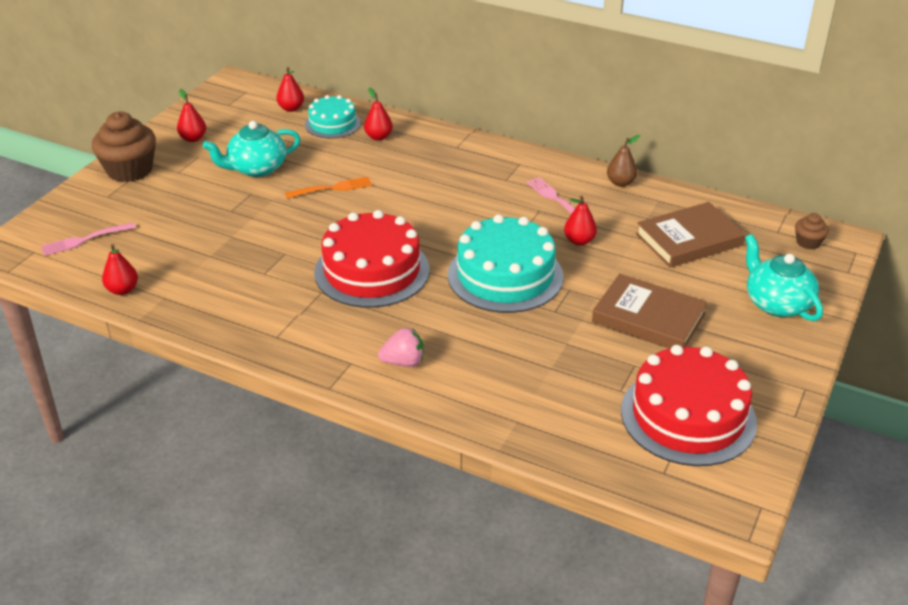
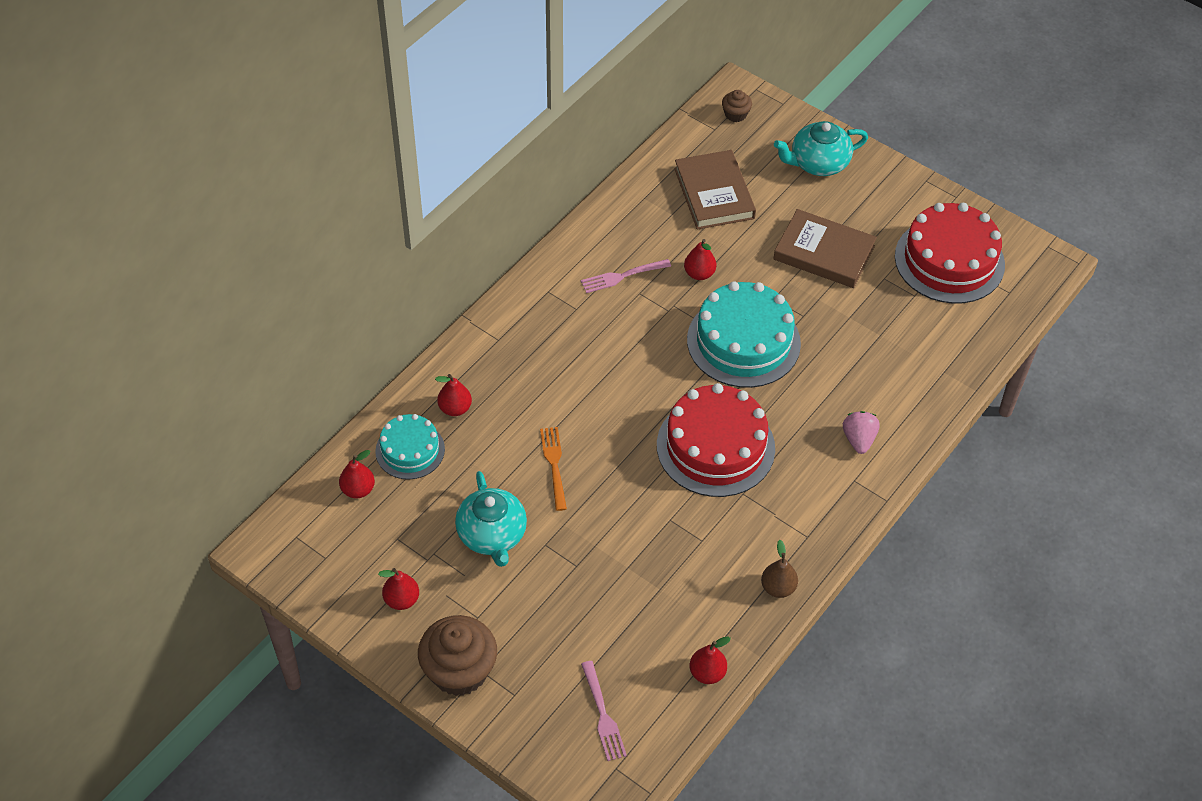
camera: 80 degrees left, 15 degrees up
brown book [592,274,708,348] -> brown book turned 75 degrees clockwise [773,209,877,288]
brown pear [607,135,640,187] -> brown pear moved to [761,540,798,598]

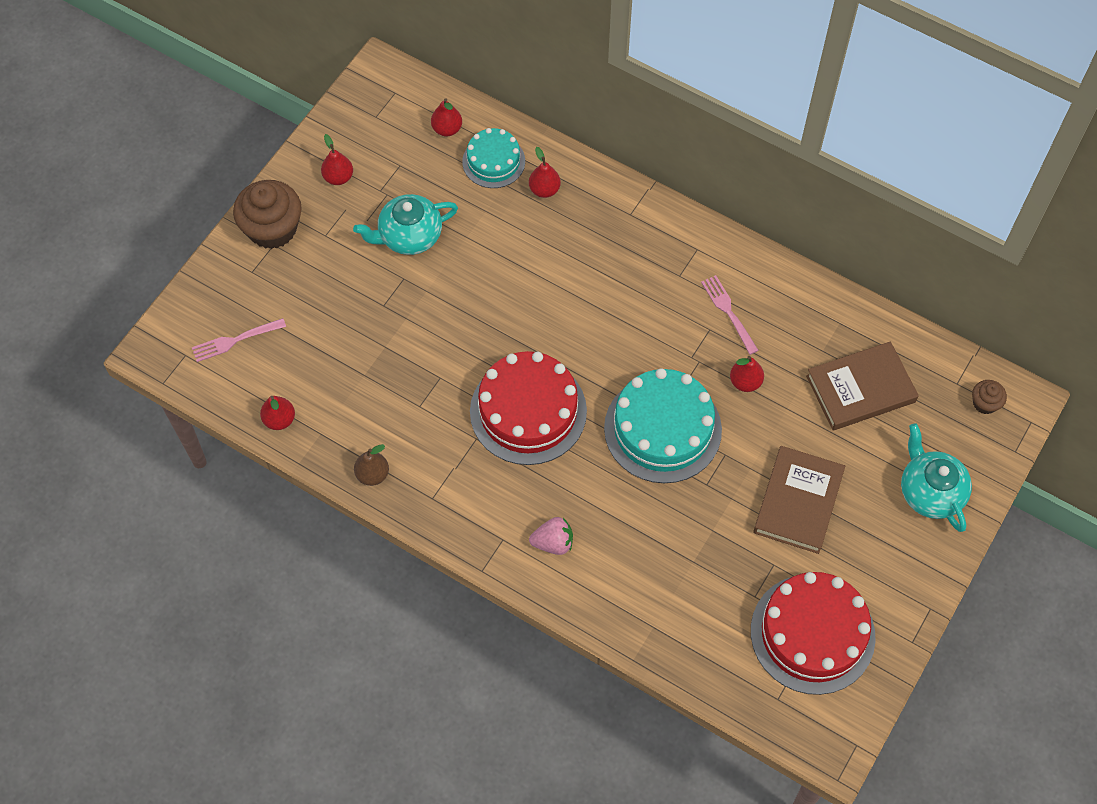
camera: 85 degrees right, 10 degrees up
orange fork [540,427,567,511] -> none

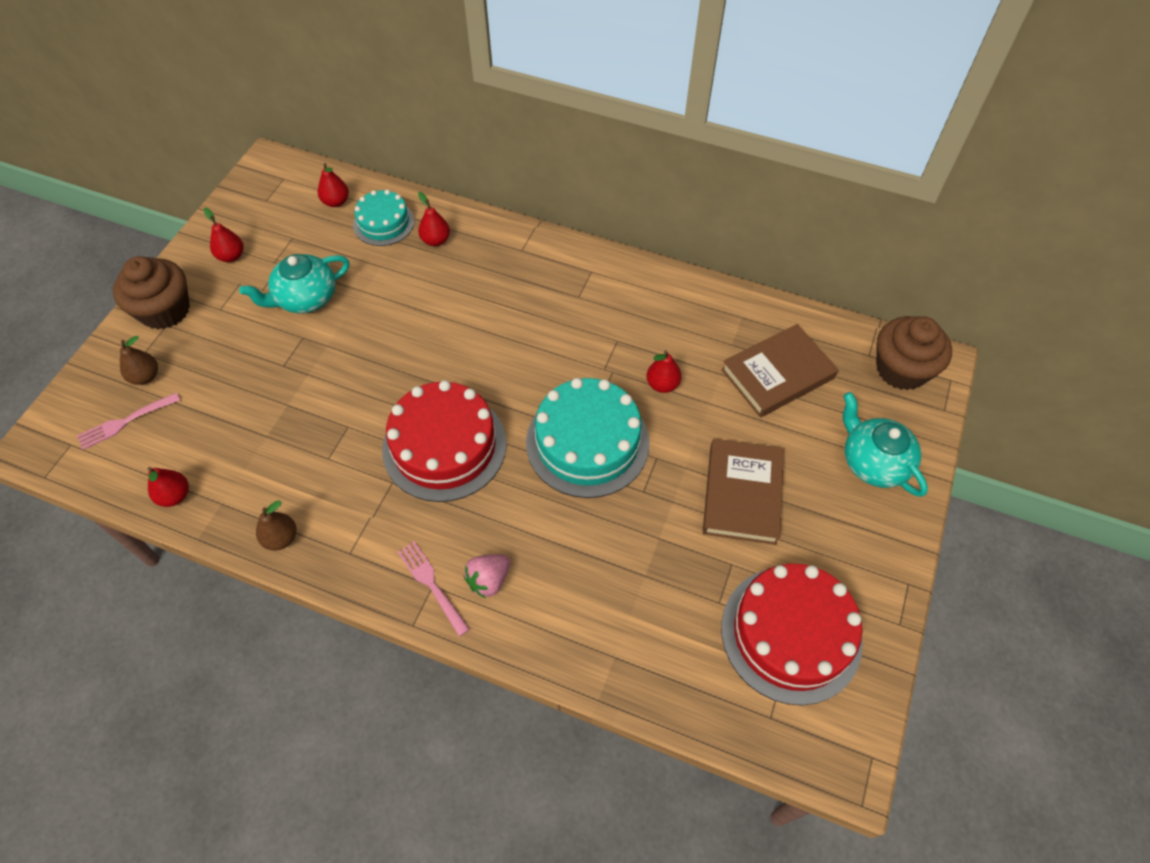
camera: 10 degrees left, 5 degrees down
pink strawberry [529,517,573,555] -> pink strawberry turned 150 degrees clockwise [464,554,510,598]
pink fork [701,275,759,355] -> pink fork moved to [398,541,470,637]
brown cupcake [972,380,1007,414] -> brown cupcake [876,316,952,390], size x2.06
none -> brown pear [120,336,158,385]

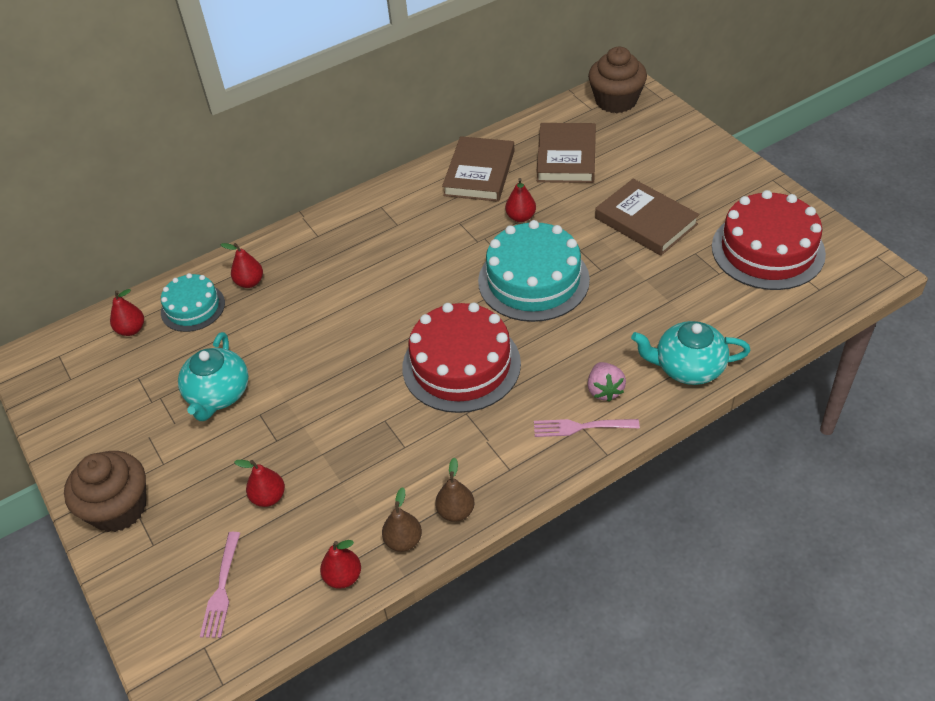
camera: 50 degrees left, 10 degrees down
brown pear [120,336,158,385] -> brown pear moved to [382,487,422,552]
red pear [204,208,244,262] -> red pear moved to [234,460,285,507]
turquoise teapot [843,392,928,497] -> turquoise teapot moved to [631,321,751,385]
none -> brown book [442,136,514,202]

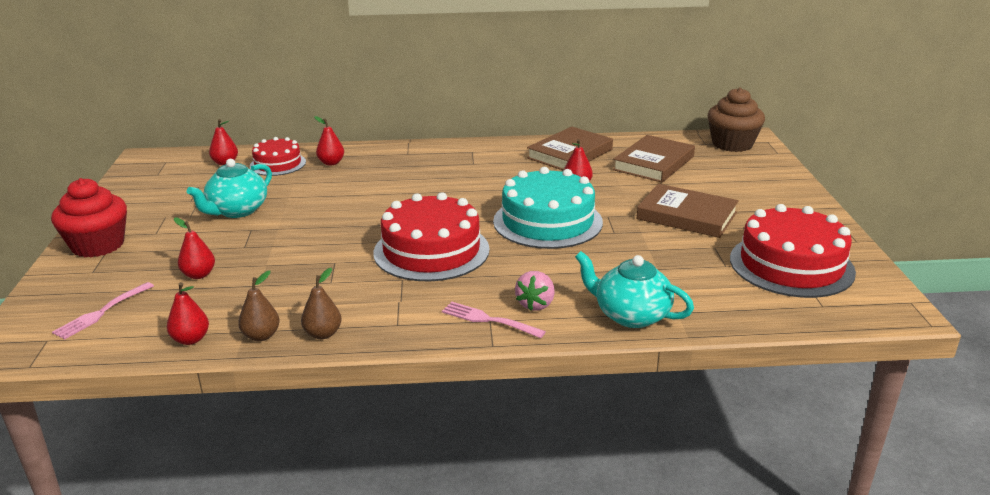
camera: 25 degrees right, 20 degrees down
brown cupcake [64,451,146,532] -> red cupcake [51,178,127,257]
turquoise cake [161,273,225,332] -> red cake [250,137,306,176]
brown book [595,179,700,256] -> brown book turned 45 degrees counterclockwise [636,184,739,238]

